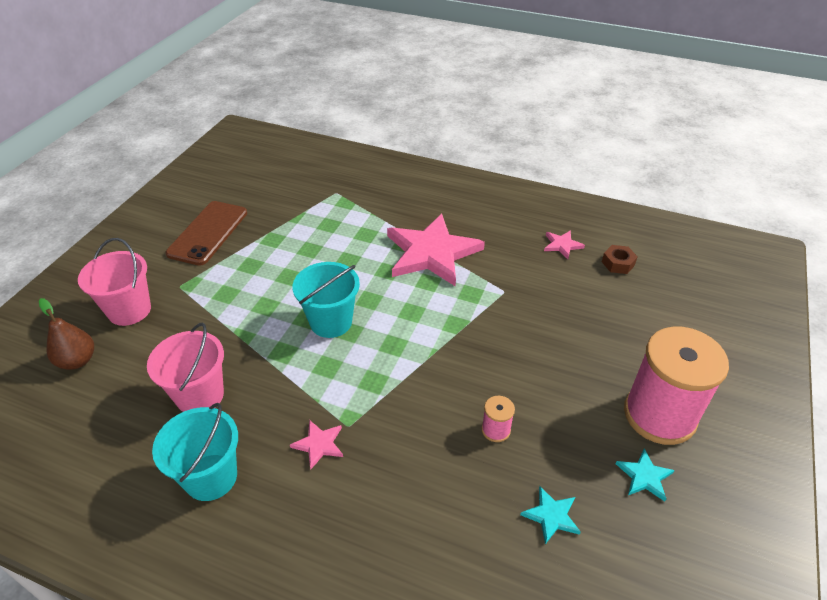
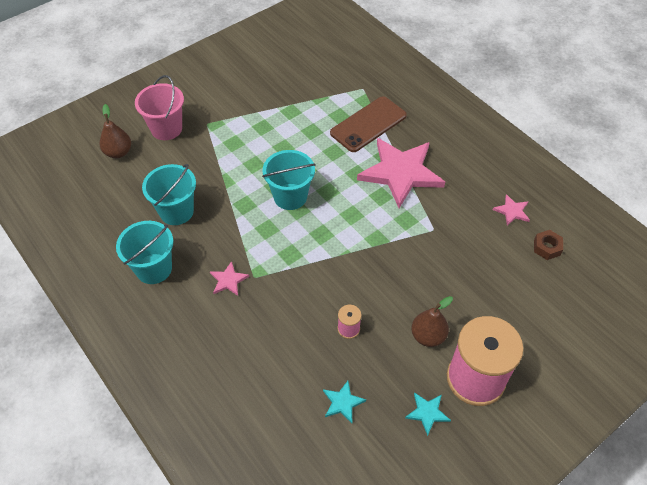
camera: 30 degrees right, 10 degrees up
pink bucket [147,323,224,412] -> turquoise bucket [142,164,196,225]
brown phone [165,201,247,266] -> brown phone moved to [330,96,407,152]
none -> brown pear [411,296,453,347]

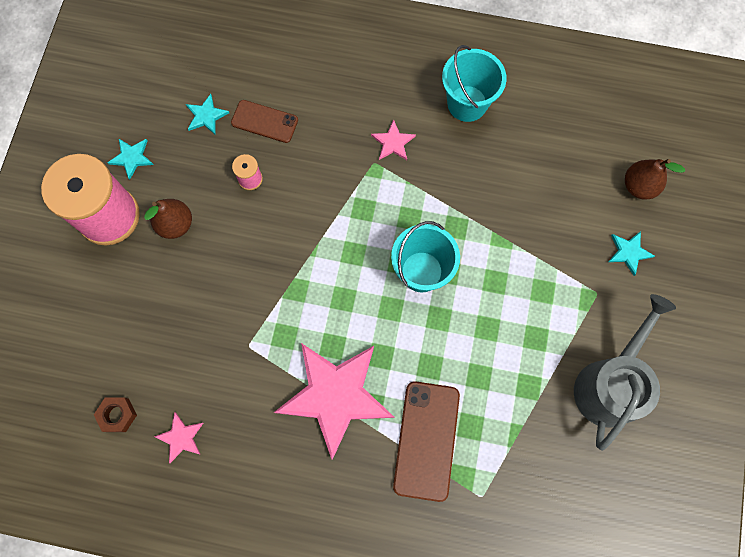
camera: 140 degrees right, 20 degrees up
pink bucket [135,75,184,140] -> turquoise star [608,231,655,276]
turquoise bucket [142,164,196,225] -> none
none -> brown phone [231,100,298,143]
none -> grey watering can [574,294,676,451]

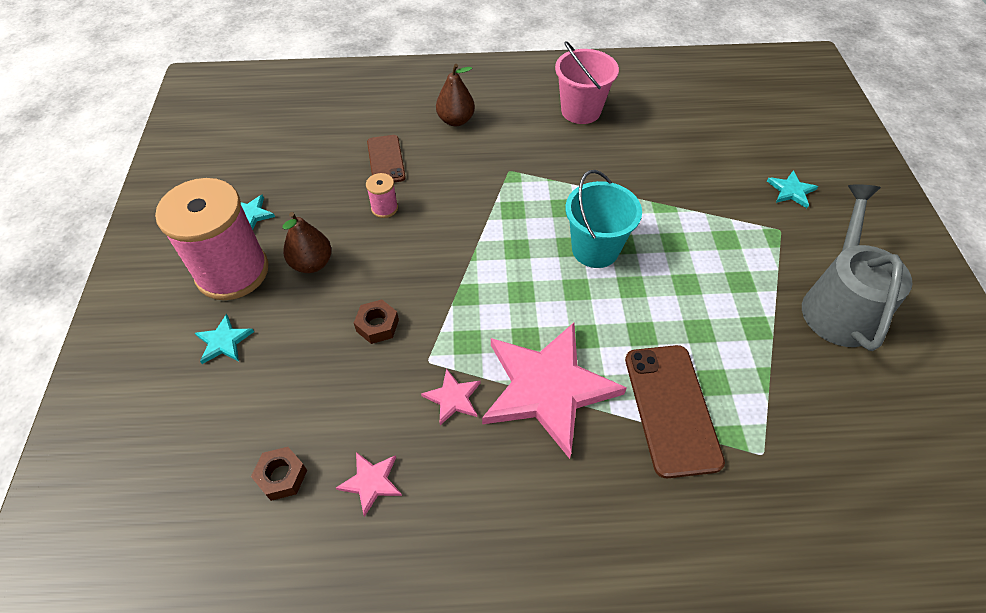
camera: 15 degrees left, 20 degrees down
turquoise star [186,94,229,135] -> turquoise star moved to [195,314,254,364]
brown phone [231,100,298,143] -> brown phone turned 75 degrees clockwise [367,135,406,183]
pink star [371,120,416,160] -> pink star moved to [421,368,480,425]
turquoise bucket [442,45,506,122] -> pink bucket [555,41,619,124]
brown pear [625,159,685,200] -> brown pear moved to [436,64,475,126]
none -> brown nut [354,300,399,344]

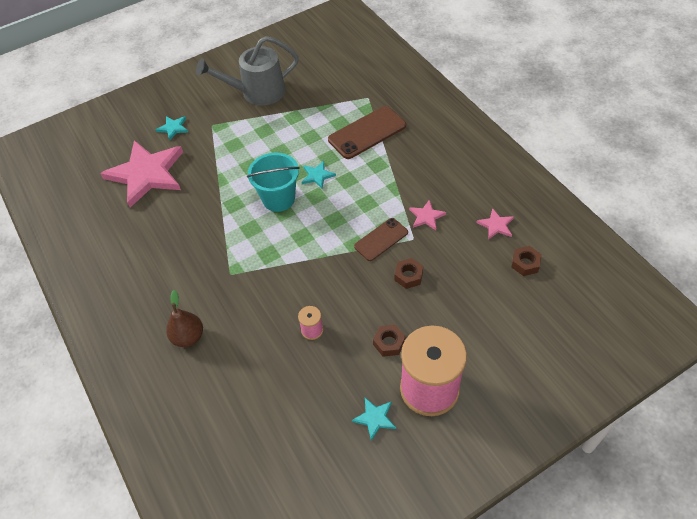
camera: 115 degrees left, 0 degrees up
turquoise star [195,314,254,364] -> turquoise star moved to [302,161,336,189]
brown pear [283,212,332,273] -> brown nut [373,325,405,357]
brown phone [367,135,406,183] -> brown phone moved to [354,218,408,261]
pink star [482,323,627,459] -> pink star moved to [100,140,183,207]
pink bucket [555,41,619,124] -> none

